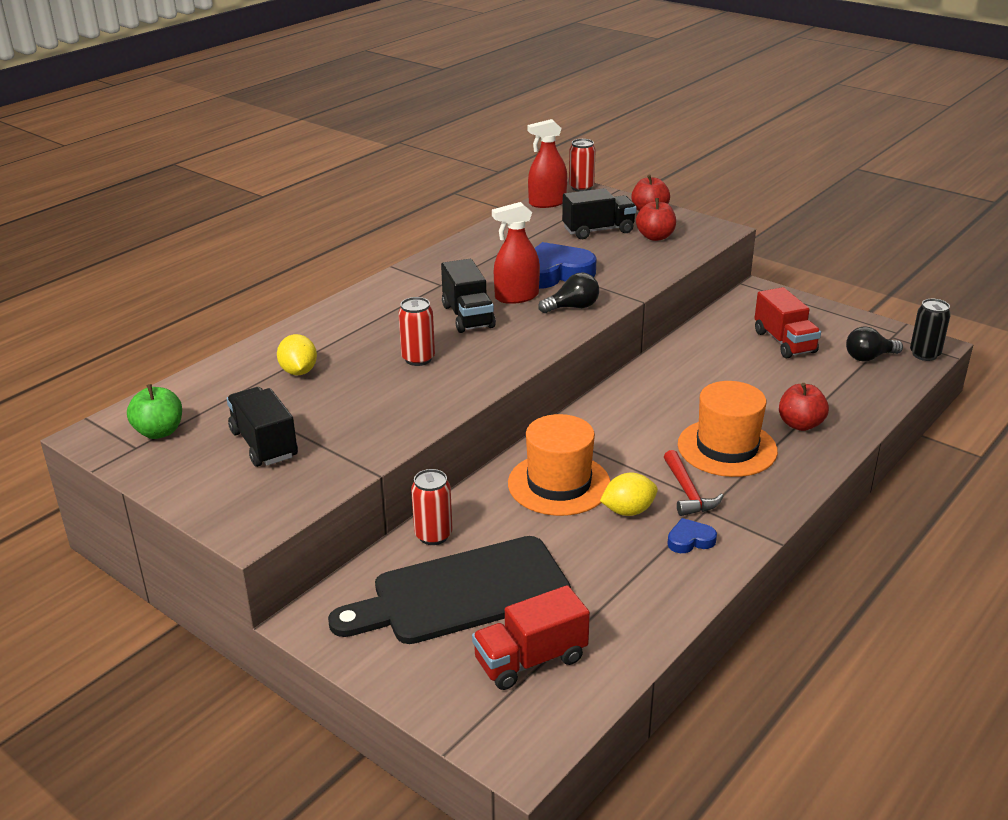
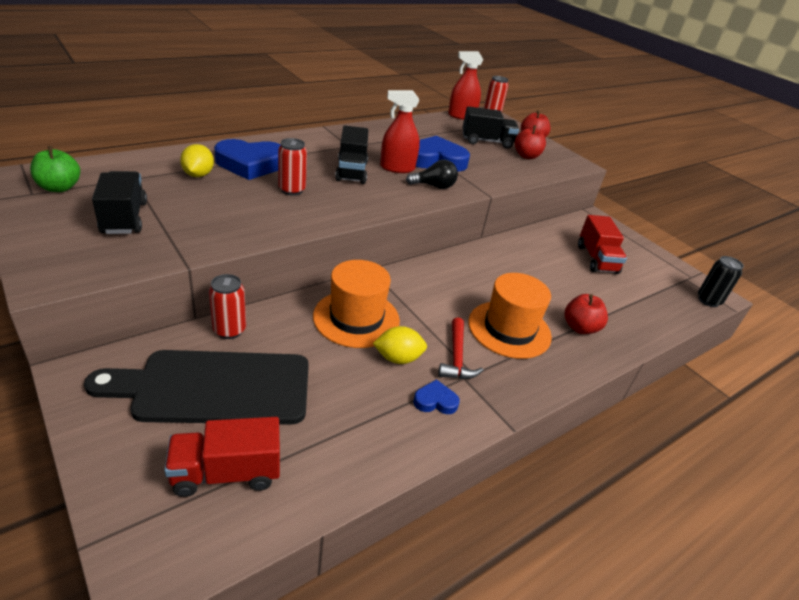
camera: 10 degrees right, 5 degrees up
black light bulb [846,326,903,362] -> none
none -> blue heart [214,139,281,180]

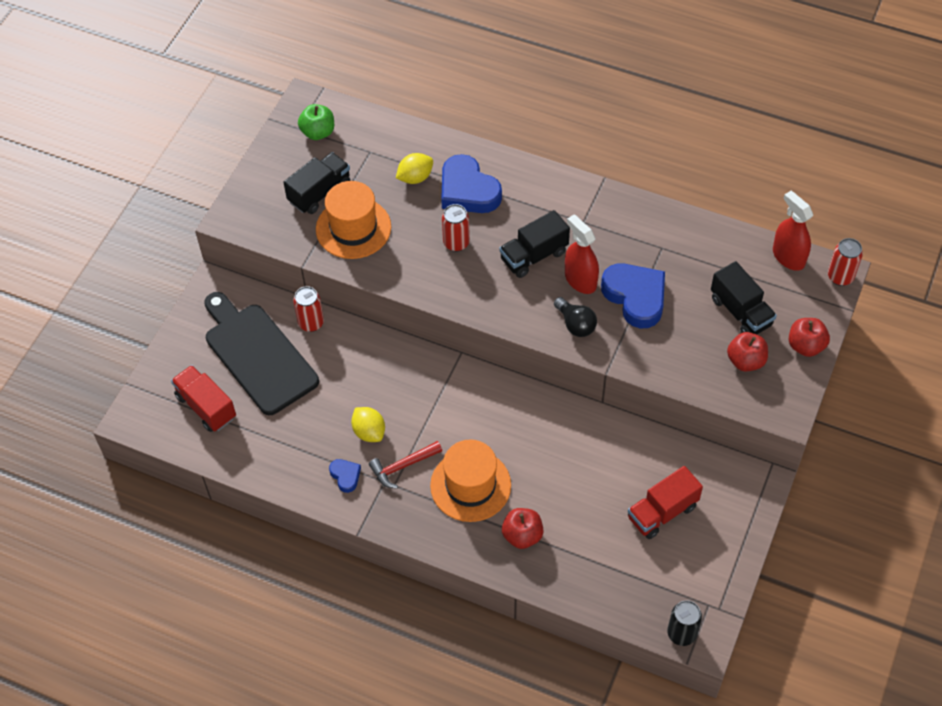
camera: 65 degrees right, 20 degrees up
orange hat [313,260,400,348] -> orange hat moved to [316,181,391,259]

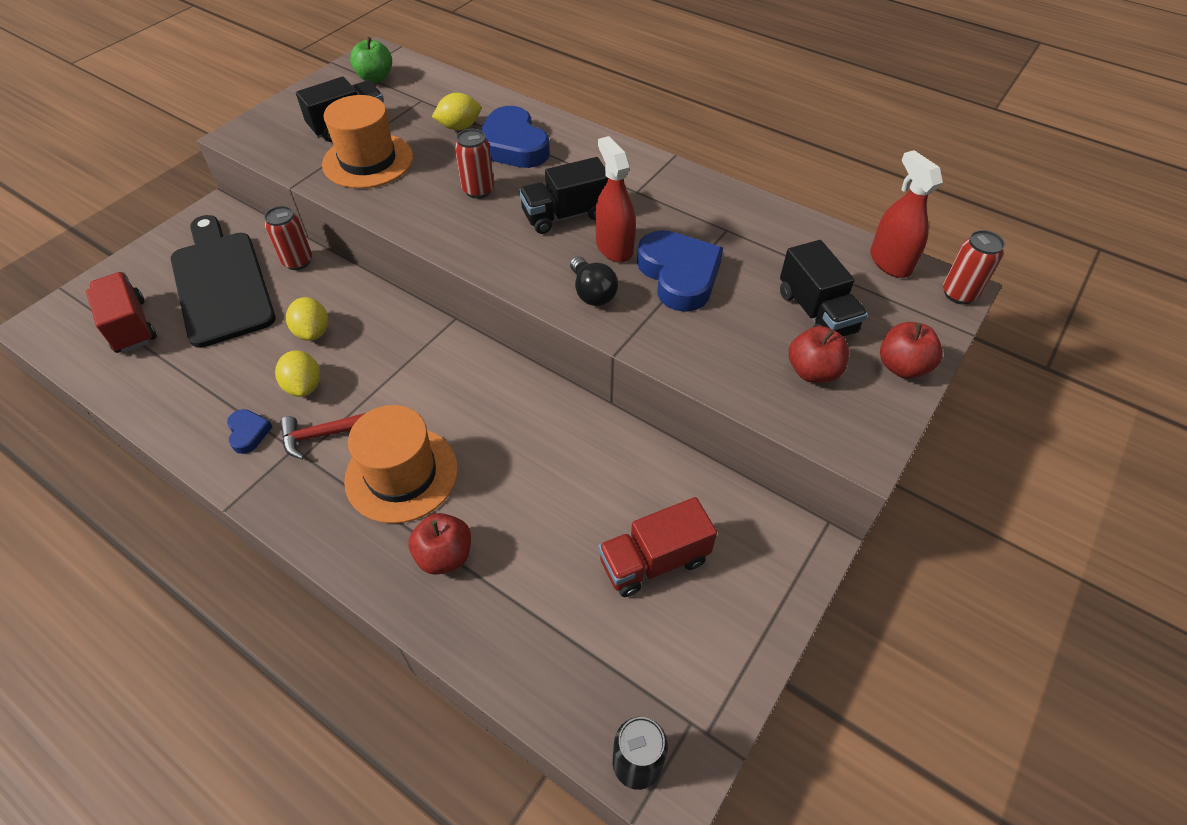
camera: 10 degrees right, 5 degrees down
none -> yellow lemon [286,297,328,341]

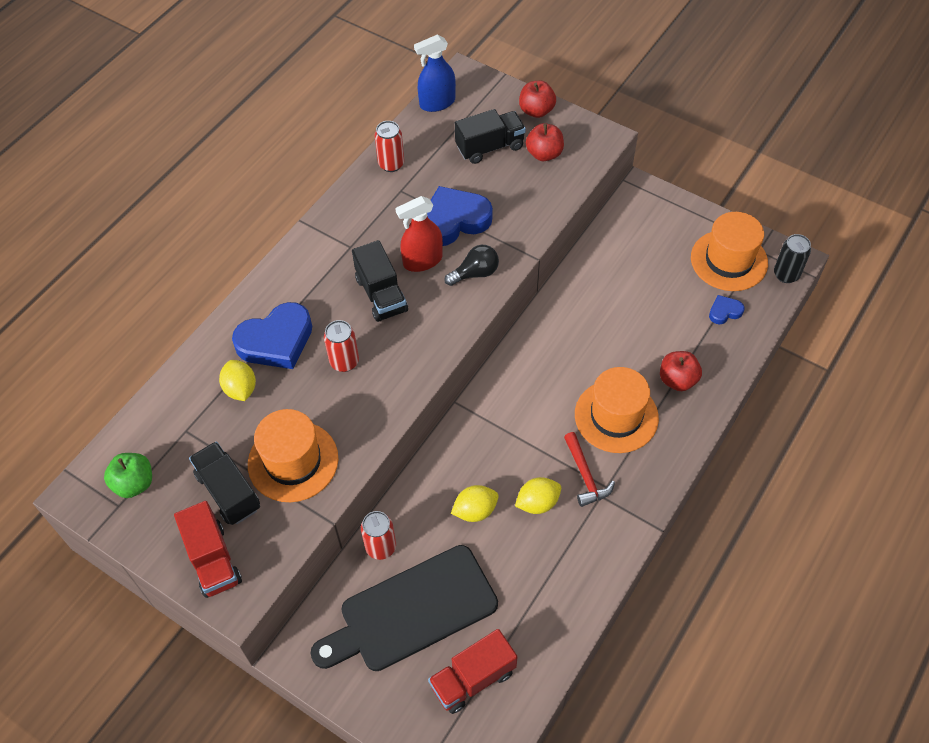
camera: 90 degrees left, 5 degrees up
blue heart [227,409,273,454] -> blue heart moved to [709,295,745,324]
red truck [598,497,717,597] -> red truck moved to [174,501,242,598]
red spray bottle [870,150,943,278] -> blue spray bottle [414,34,456,112]
red can [943,230,1005,304] -> red can moved to [375,121,404,172]
none -> orange hat [691,212,768,291]

